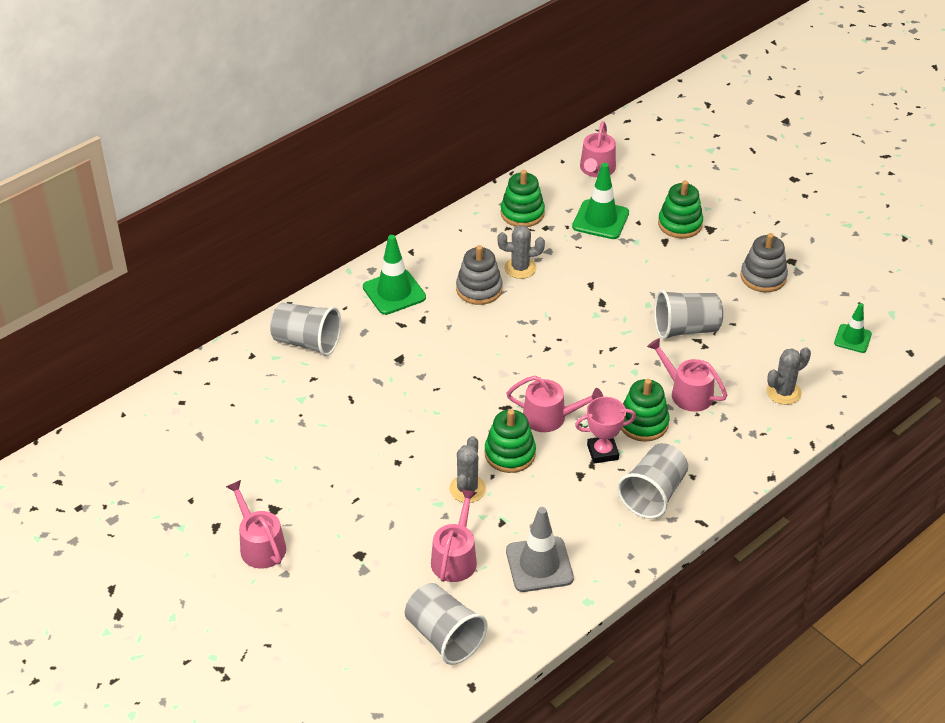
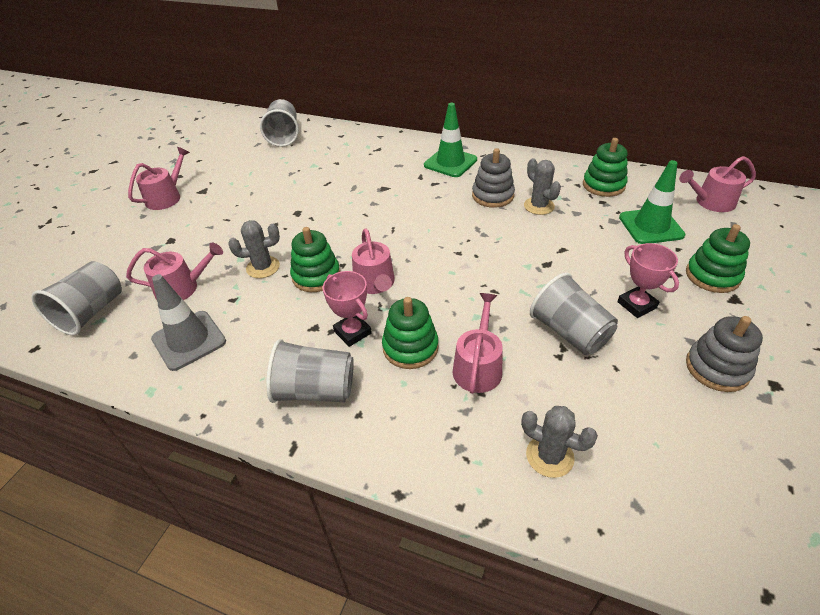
camera: 65 degrees right, 0 degrees up
grey cup [270,303,341,356] -> grey cup moved to [260,99,299,147]
green traffic cone [834,303,872,353] -> none
none -> pink trophy [617,243,679,318]

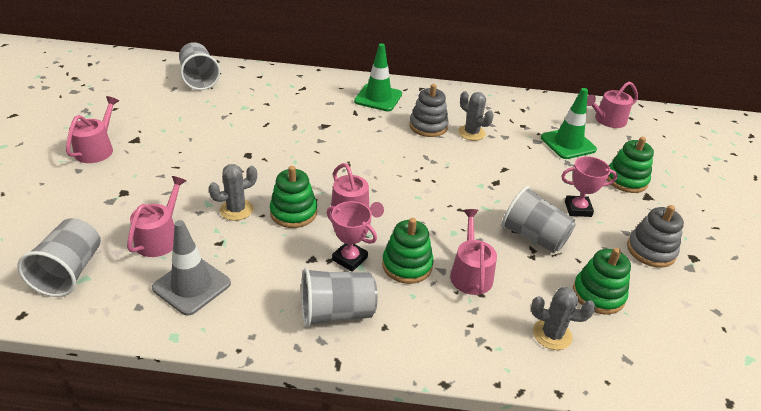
camera: 20 degrees left, 5 degrees down
pink watering can [126,242,223,300] -> pink watering can turned 45 degrees counterclockwise [127,176,187,257]
green stacking toy [583,138,628,197] -> green stacking toy moved to [573,248,631,314]
pink trophy [617,243,679,318] -> pink trophy turned 45 degrees counterclockwise [561,156,617,217]

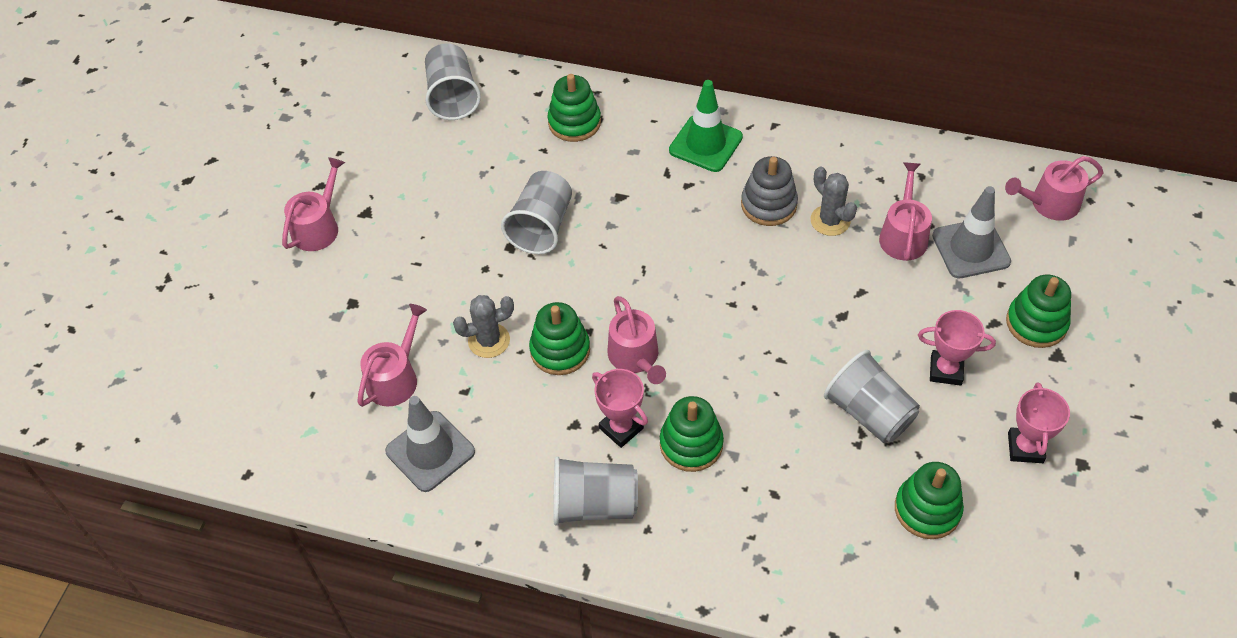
camera: 15 degrees right, 15 degrees up
grey cup [17,218,100,297] -> grey cup moved to [501,171,572,254]
pink watering can [450,209,497,295] -> pink watering can moved to [879,162,932,261]
grey cactus [531,287,595,350] -> none
green traffic cone [541,88,597,159] -> grey traffic cone [932,186,1011,278]
grey stacking toy [627,205,684,268] -> pink trophy [1008,382,1070,463]
none -> green stacking toy [548,74,601,142]

